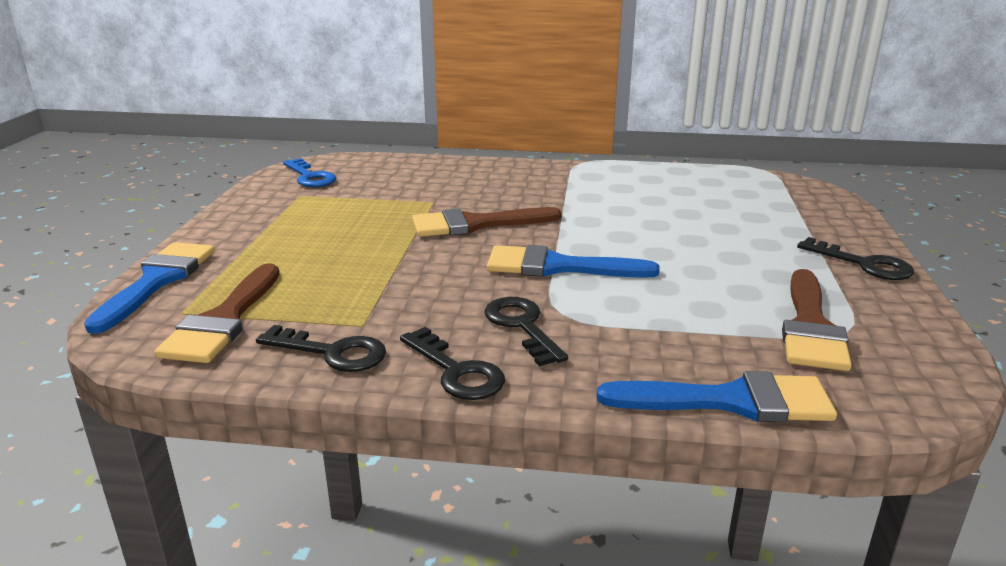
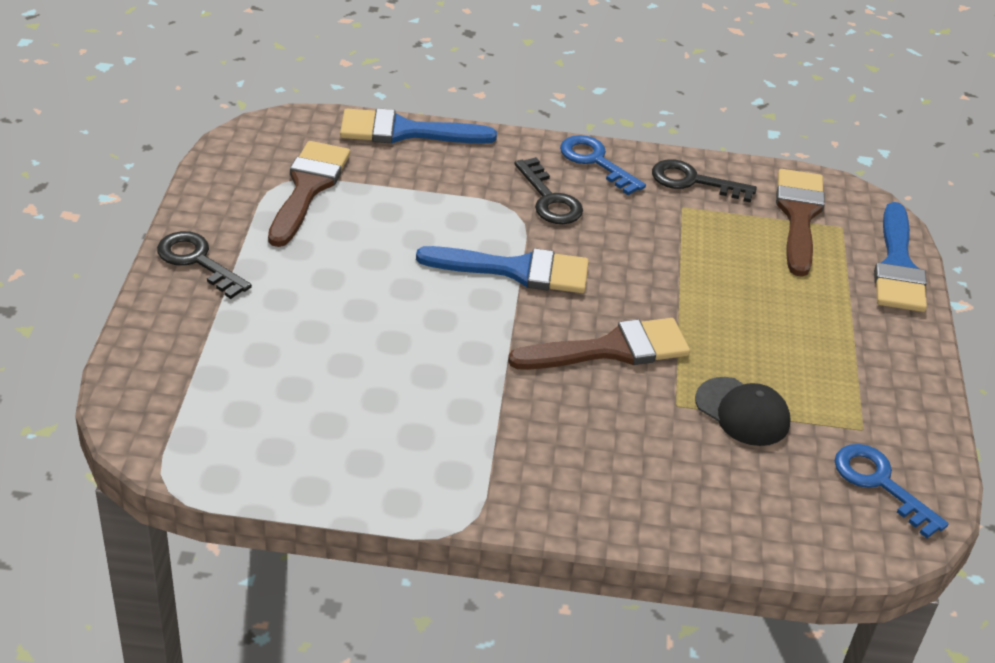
camera: 175 degrees right, 15 degrees up
black key [400,327,505,400] -> blue key [560,135,646,195]
none -> black cap [695,377,791,446]

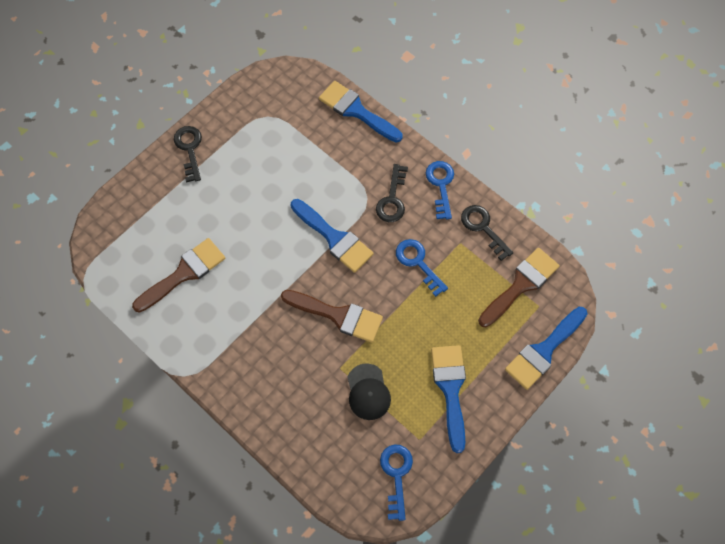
camera: 40 degrees right, 25 degrees up
brown brush [268,141,350,247] -> brown brush moved to [132,238,225,313]
none -> blue key [396,239,448,297]
none -> blue brush [431,345,466,453]

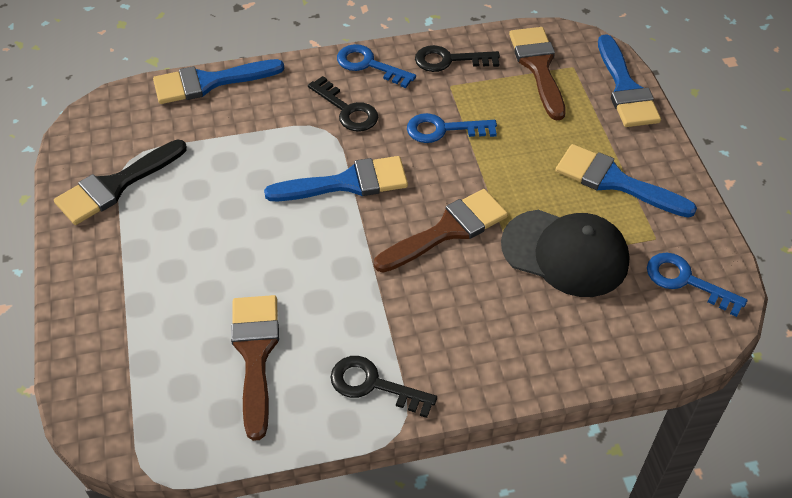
camera: 55 degrees left, 15 degrees down
black key [174,126,202,182] -> black key moved to [331,356,437,418]
black cap [347,363,391,420] -> black cap [501,210,630,297], size x1.61
none -> black brush [54,140,187,225]

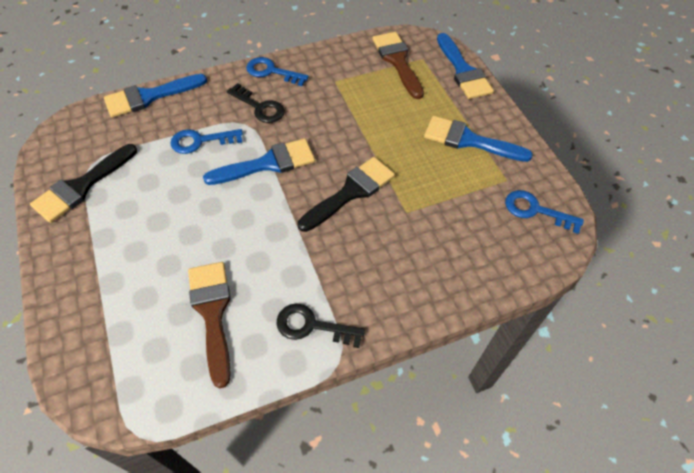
camera: 10 degrees left, 5 degrees up
brown brush [374,189,508,273] -> black brush [298,157,395,232]
blue key [407,113,497,143] -> blue key moved to [170,129,243,154]
black key [415,45,500,72] -> none
black cap [501,210,630,297] -> none

